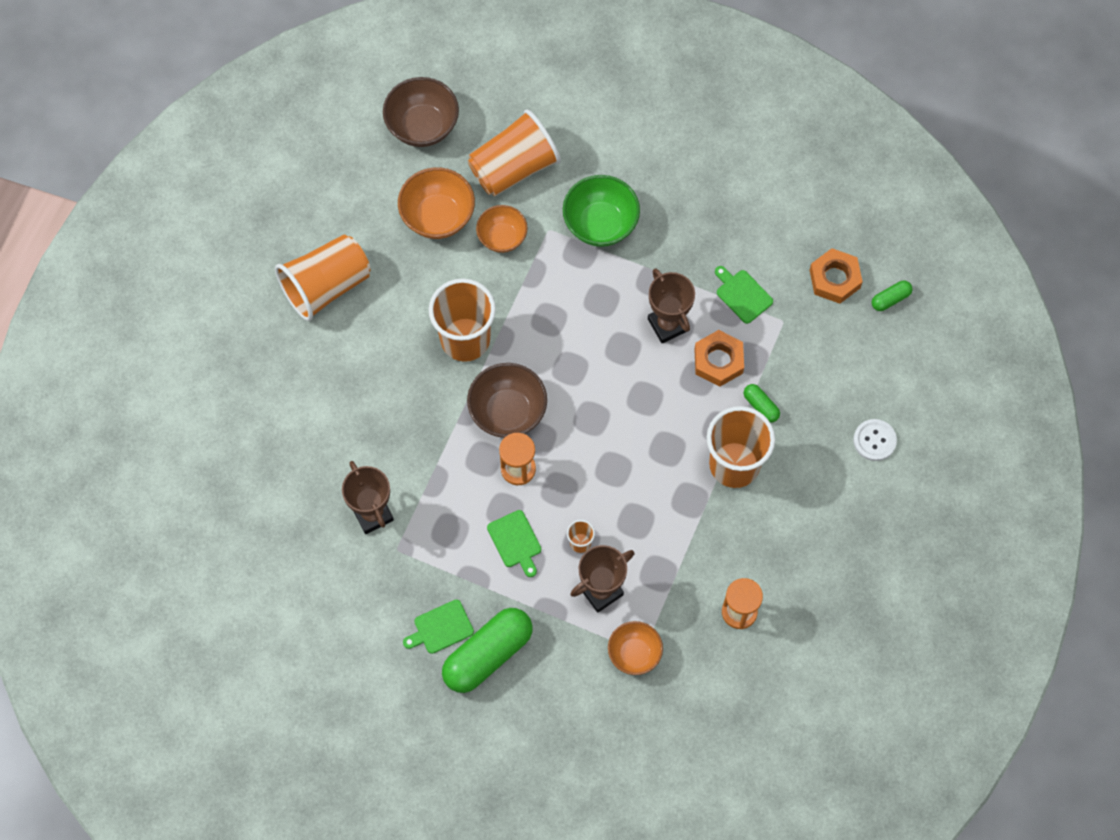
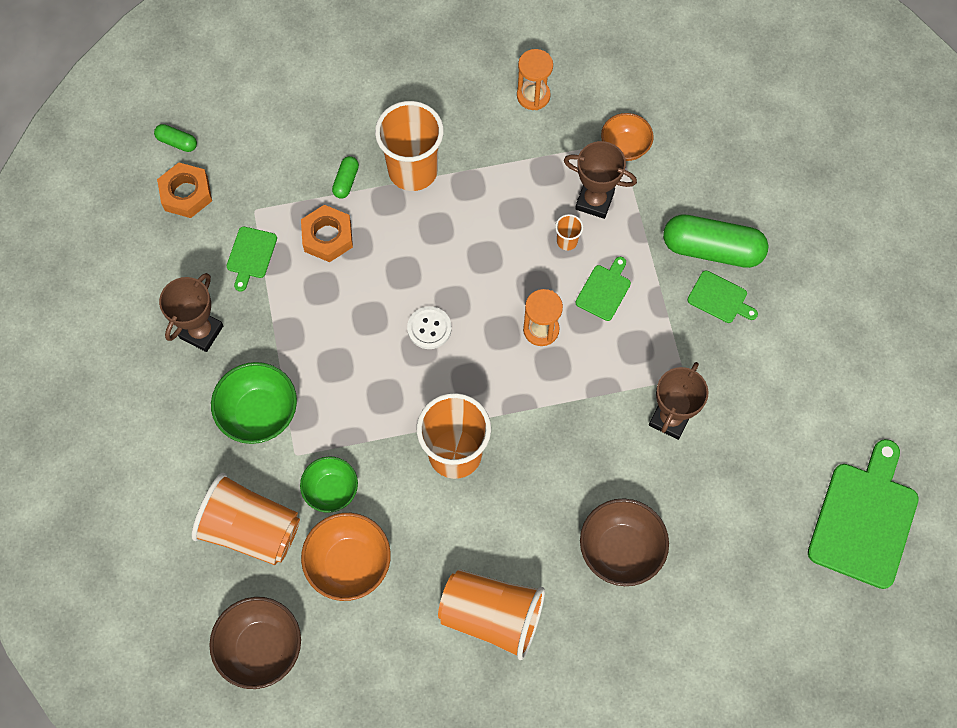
camera: 125 degrees left, 0 degrees up
brown bowl [467,363,547,438] -> brown bowl moved to [580,499,669,586]
orange bowl [476,205,528,253] -> green bowl [300,457,358,513]
brown trophy [648,268,695,344] -> brown trophy moved to [159,273,223,352]
white button [853,419,897,461] -> white button moved to [407,306,452,349]
none -> green cutting board [808,439,919,589]

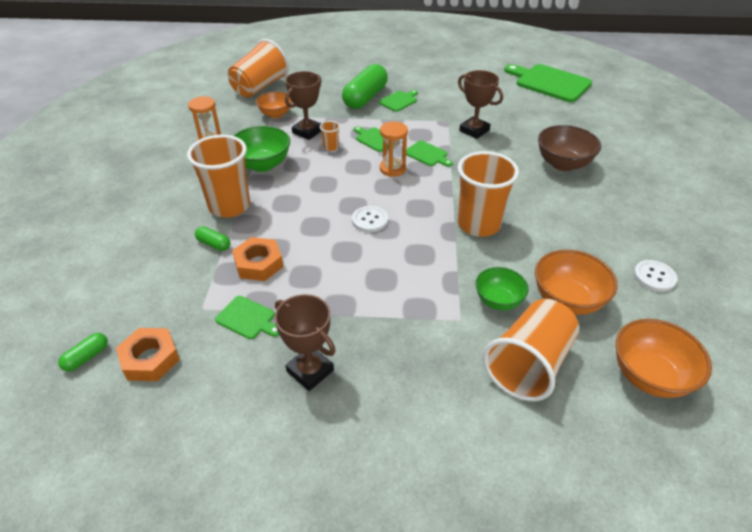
camera: 75 degrees left, 25 degrees down
brown bowl [209,597,301,689] -> orange bowl [616,319,712,398]
green bowl [211,362,297,444] -> green bowl moved to [233,126,290,172]
orange cup [438,569,545,660] -> orange cup moved to [228,39,289,98]
none -> green cutting board [406,140,453,167]
none -> white button [634,260,678,292]

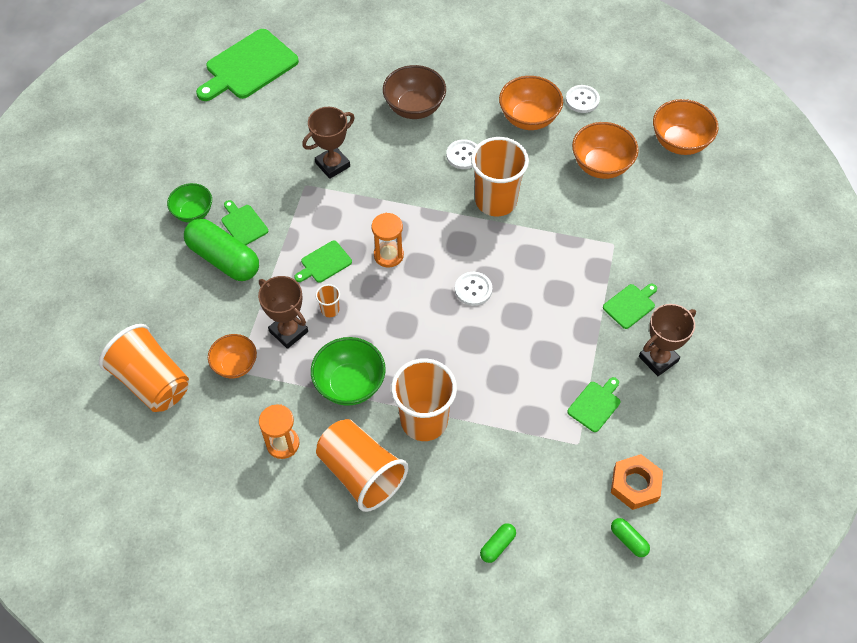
camera: 80 degrees left, 15 degrees up
green capsule [195,226,230,251] -> green capsule moved to [480,523,516,563]
orange nut [232,237,283,281] -> none
green cutting board [406,140,453,167] -> green cutting board moved to [603,284,657,329]
green bowl [475,267,529,310] -> green bowl moved to [167,183,212,223]
orange cup [483,299,579,401] -> orange cup moved to [316,419,408,512]
none -> white button [446,139,477,169]
none -> orange bowl [499,76,563,130]

